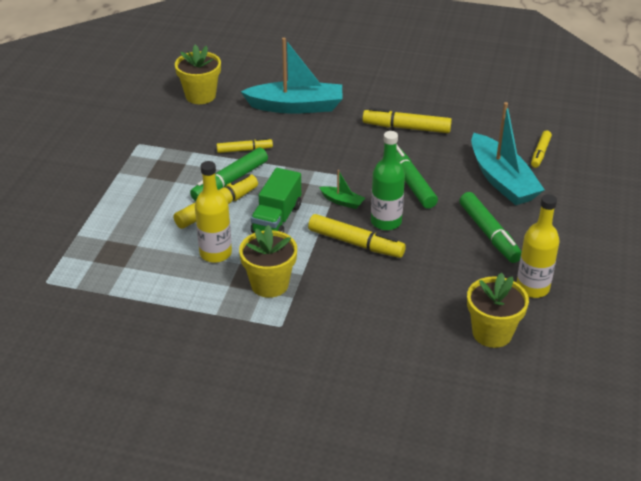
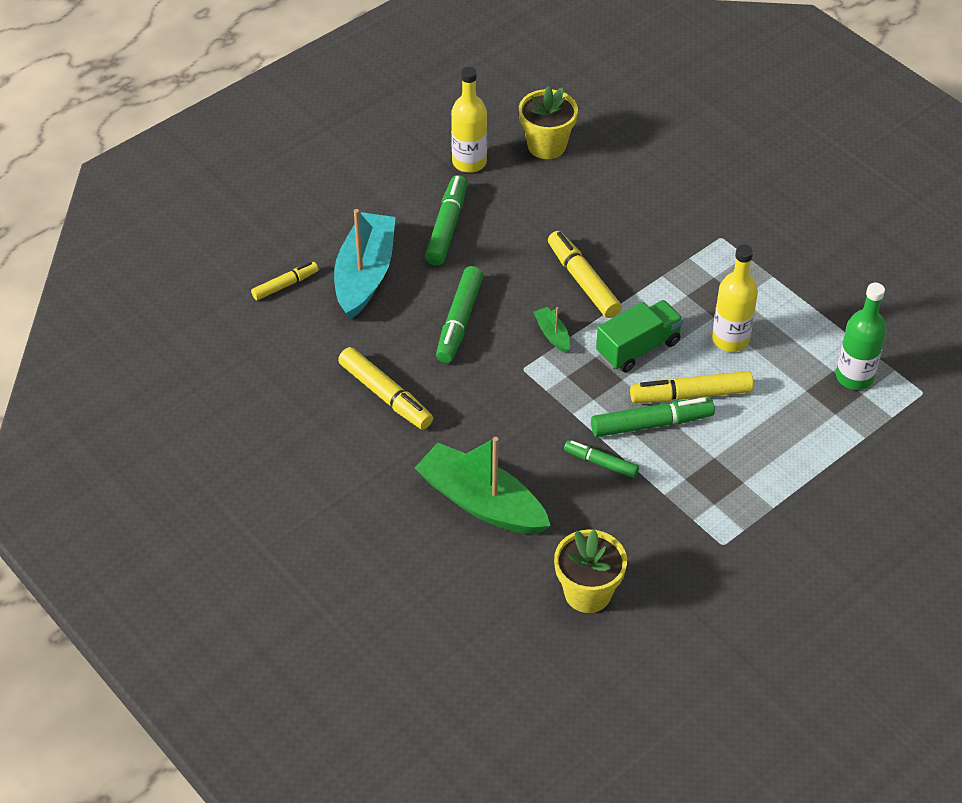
camera: 145 degrees left, 10 degrees up
yellow marker [216,138,273,153] -> green marker [564,440,639,478]
yellow flower pot [239,225,297,298] -> none
turquoise boat [241,38,343,114] -> green boat [415,437,551,534]
green bottle [371,131,405,230] -> green bottle moved to [836,283,887,390]

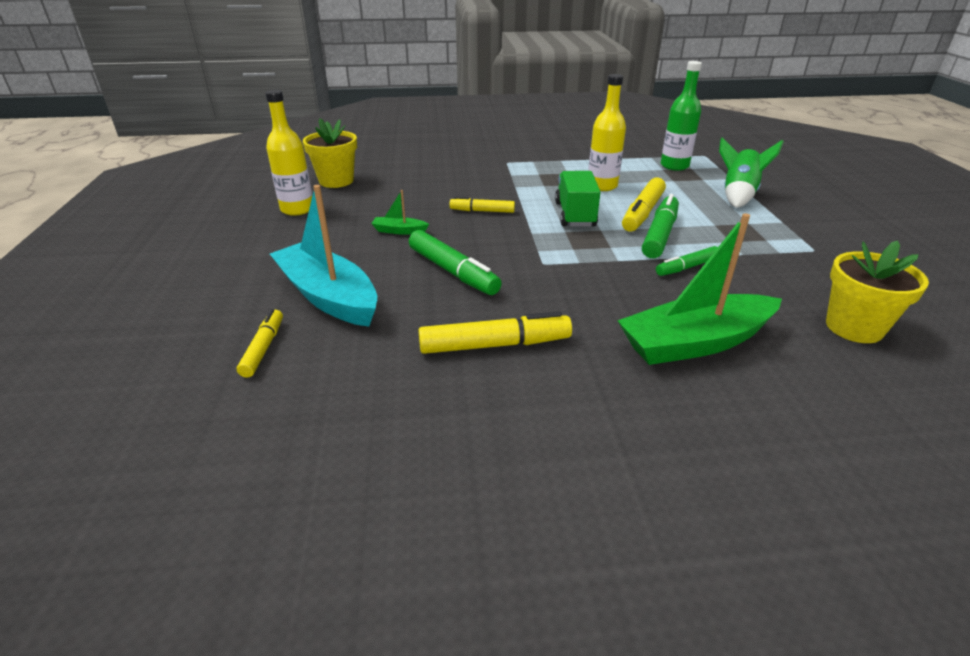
camera: 55 degrees left, 15 degrees down
green marker [425,175,467,265] -> none
green boat [533,307,570,353] -> green boat moved to [371,190,429,235]
yellow marker [548,231,621,318] -> yellow marker [449,197,515,213], size x0.62
none -> green rocket [719,138,784,208]

